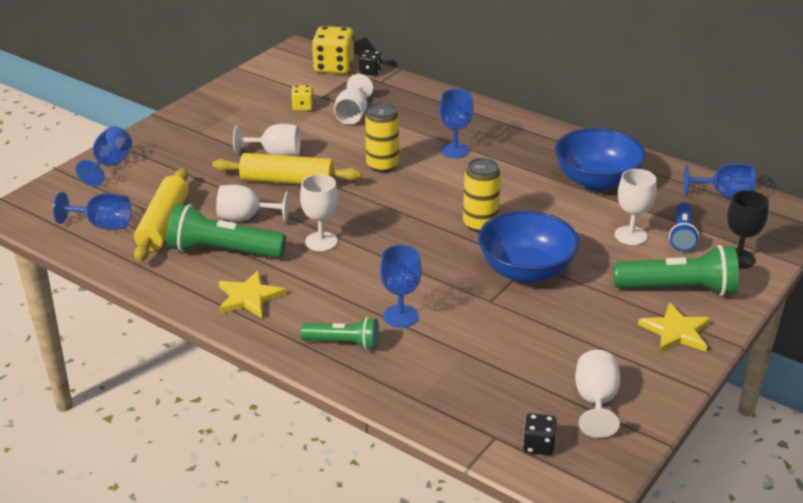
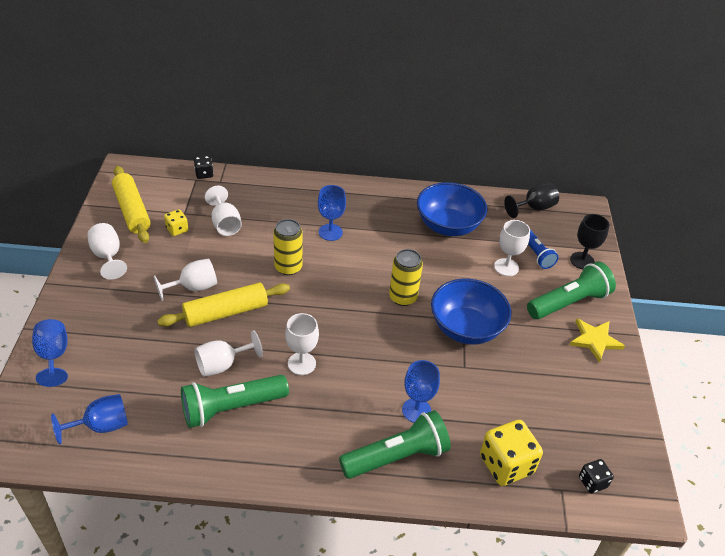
camera: 35 degrees left, 10 degrees up
yellow rolling pin [134,168,189,262] -> yellow rolling pin moved to [112,166,151,243]
yellow star [218,270,286,318] -> none
green flashlight [300,317,379,350] -> green flashlight [339,410,451,479], size x1.66
yellow dice [312,26,354,74] -> yellow dice moved to [480,420,543,486]
white goblet [575,350,620,438] -> white goblet moved to [88,223,127,280]
blue goblet [683,163,756,198] -> black goblet [504,182,559,218]

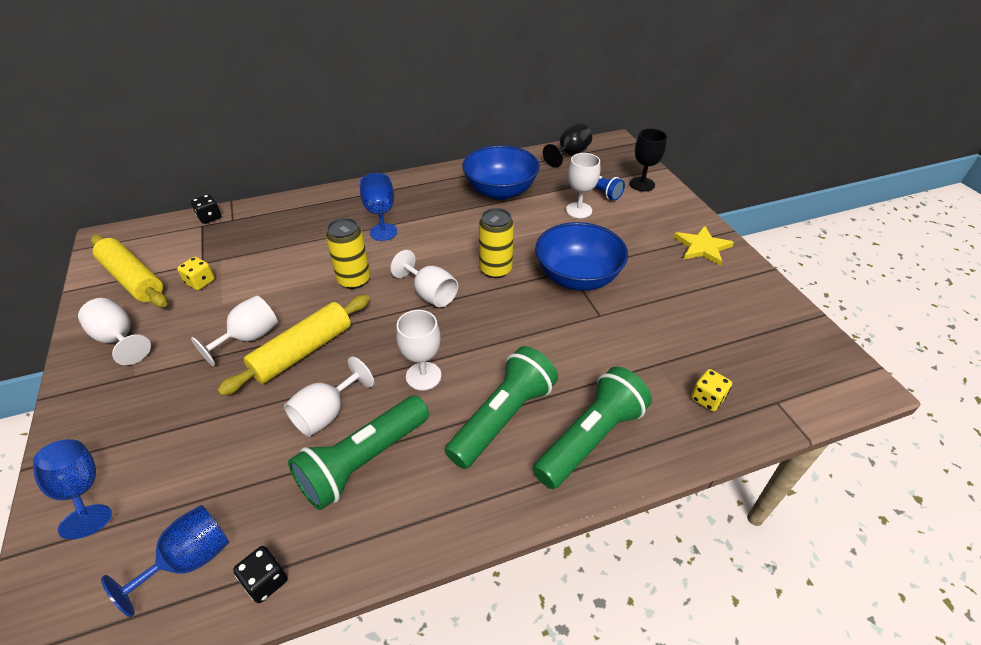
camera: 20 degrees left, 0 degrees up
white goblet [205,186,242,236] -> white goblet moved to [390,250,458,308]
blue goblet [402,360,440,423] -> none
yellow dice [480,420,543,486] -> yellow dice [691,369,732,412], size x0.52
green flashlight [527,261,616,319] -> green flashlight moved to [445,346,558,469]
black dice [579,459,614,494] -> black dice moved to [233,546,287,603]

